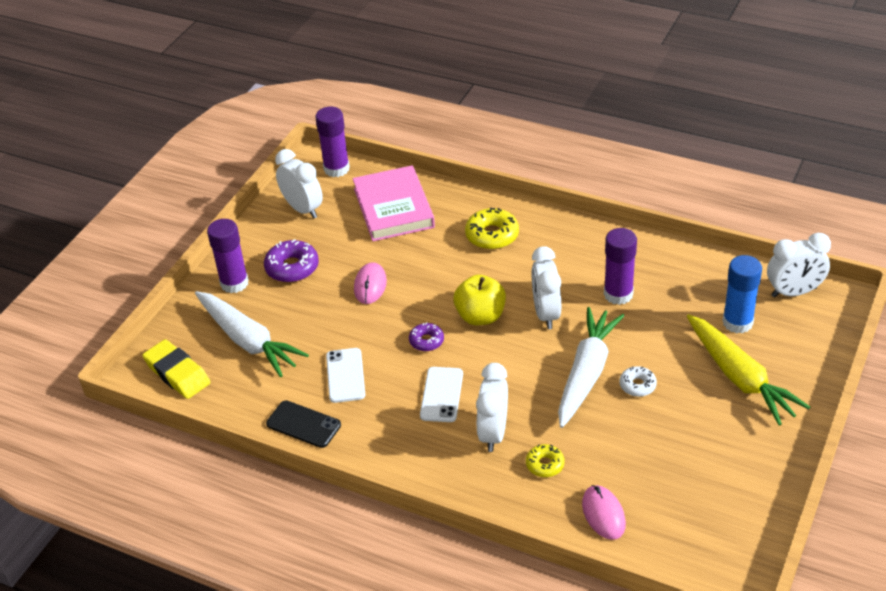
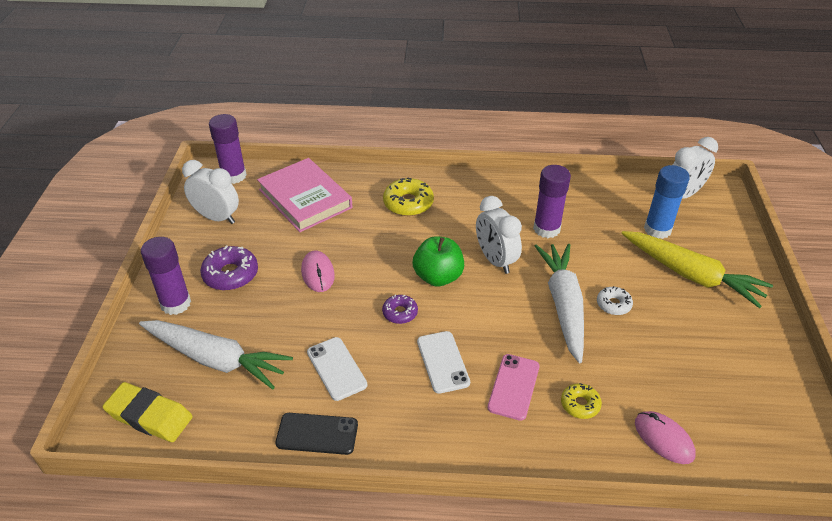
camera: 25 degrees left, 0 degrees up
yellow apple [453,275,506,325] -> green apple [413,236,464,287]
white clock [476,363,508,452] -> pink phone [487,354,540,421]

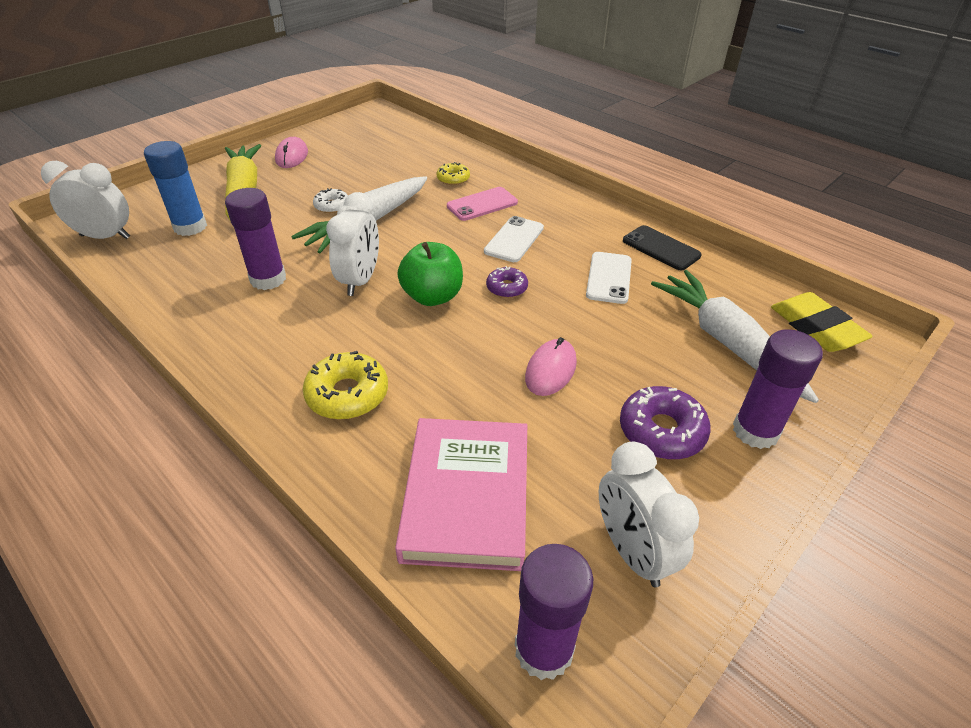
camera: 140 degrees left, 0 degrees up
pink mouse [635,411,696,464] -> pink mouse moved to [275,137,308,168]

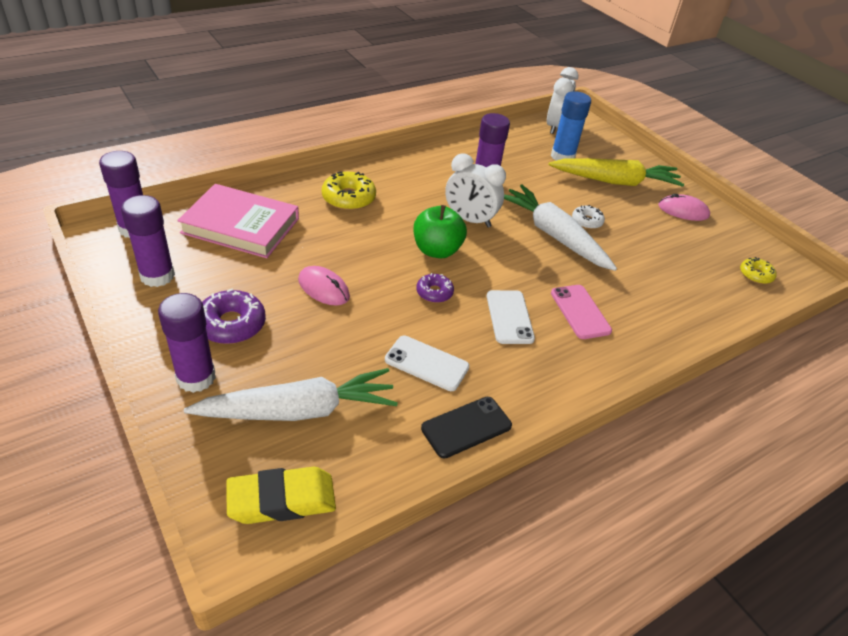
camera: 100 degrees right, 0 degrees up
yellow donut [436,162,470,185] -> yellow donut moved to [740,257,776,284]
white phone [484,216,544,262] -> white phone turned 45 degrees clockwise [487,290,535,344]
white clock [599,442,699,587] -> purple glue stick [121,195,175,287]

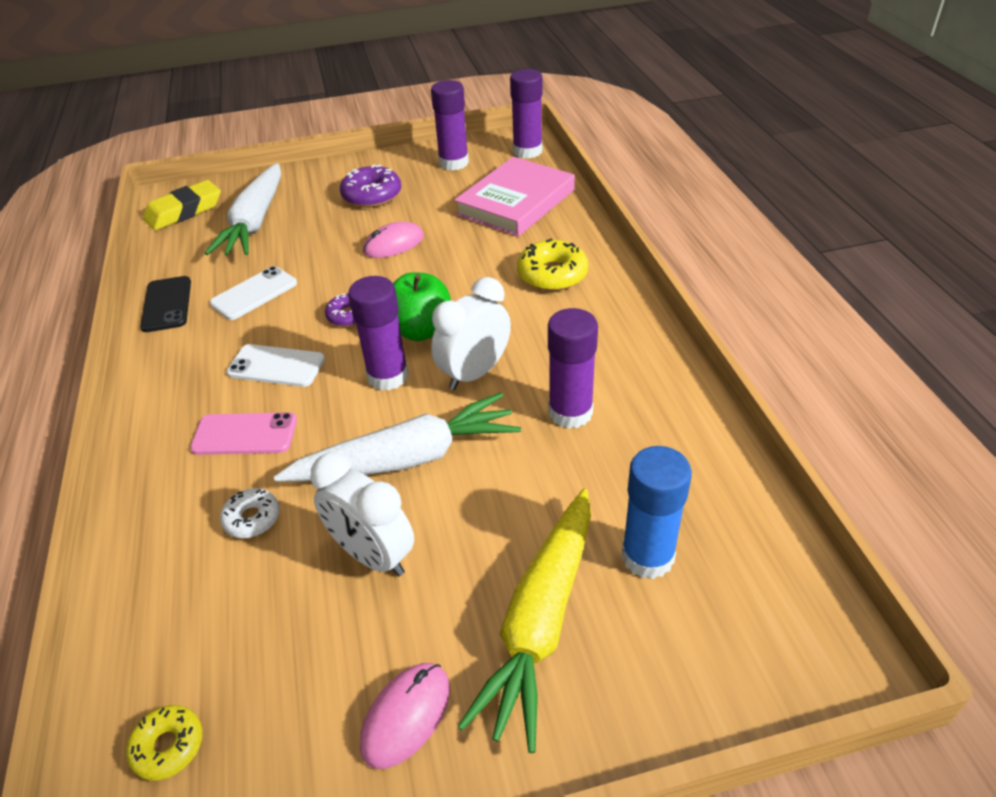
camera: 115 degrees right, 0 degrees up
purple glue stick [158,293,216,393] -> purple glue stick moved to [348,276,409,391]
yellow eraser [226,467,336,524] -> yellow eraser turned 45 degrees clockwise [143,180,221,230]
white clock [547,67,578,134] -> white clock moved to [311,453,414,576]
white donut [572,205,605,229] -> white donut moved to [220,488,280,538]

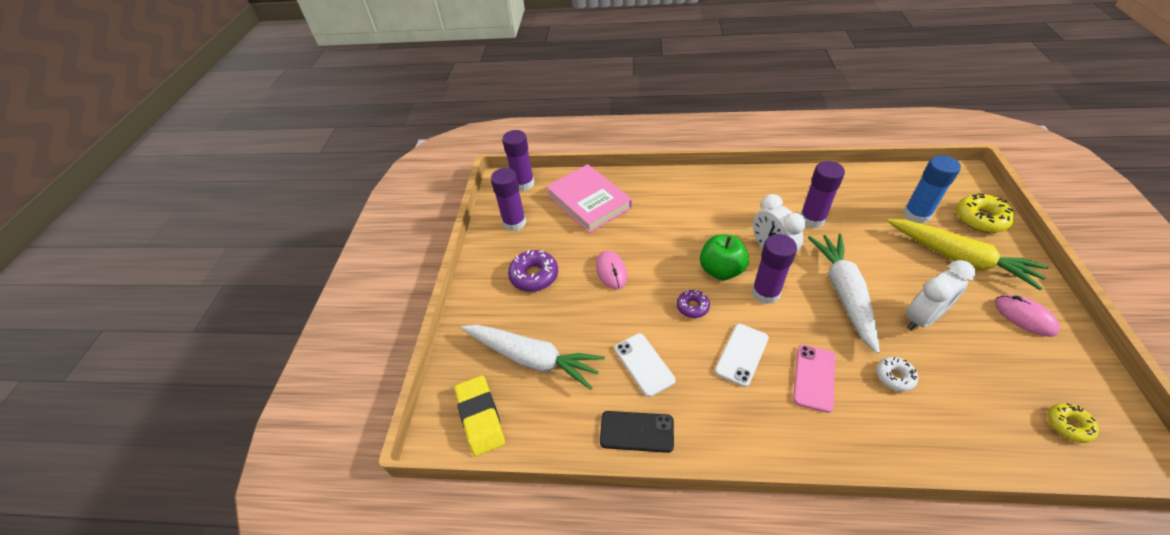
camera: 70 degrees left, 5 degrees up
yellow donut [517,239,588,291] -> yellow donut moved to [956,193,1015,233]

